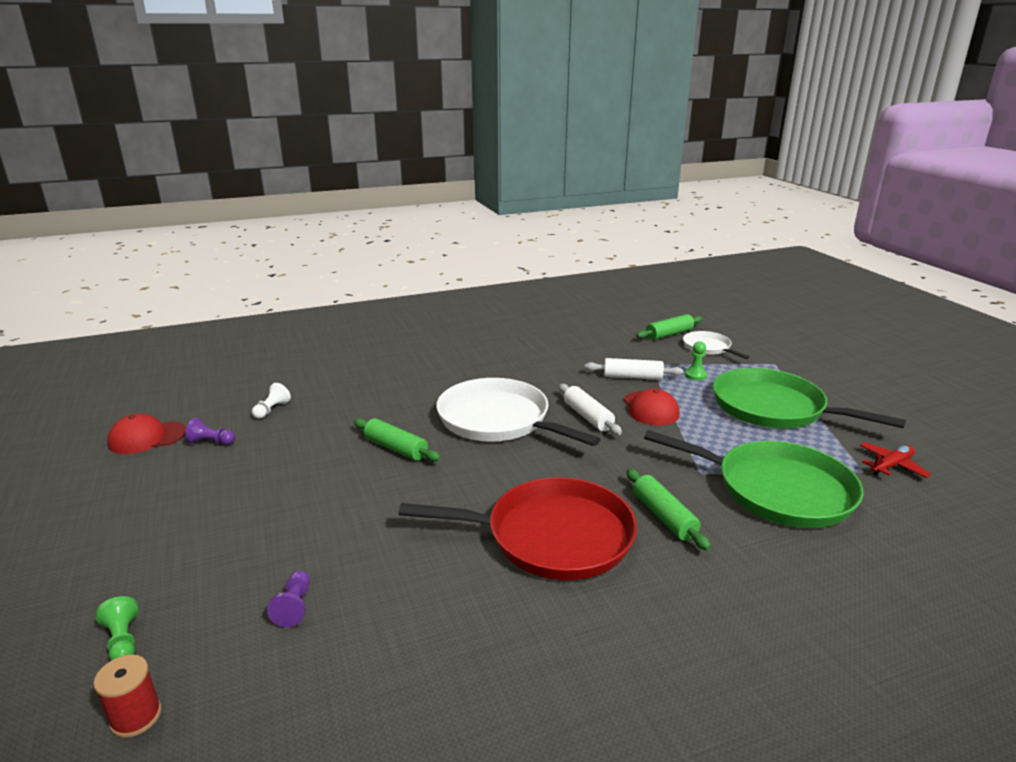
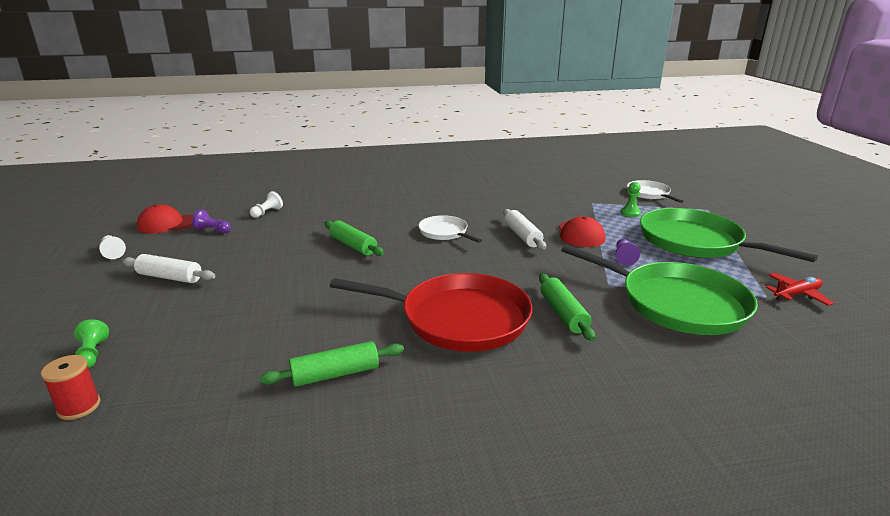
camera: 10 degrees right, 0 degrees up
purple pawn [267,571,310,627] -> purple pawn moved to [615,239,640,266]
white pan [436,378,600,446] -> white pan [418,215,482,243], size x0.52
white rolling pin [585,358,683,380] -> white rolling pin moved to [122,254,215,283]
green rolling pin [636,314,703,340] -> green rolling pin moved to [259,341,404,387]
none -> white pawn [99,235,126,259]

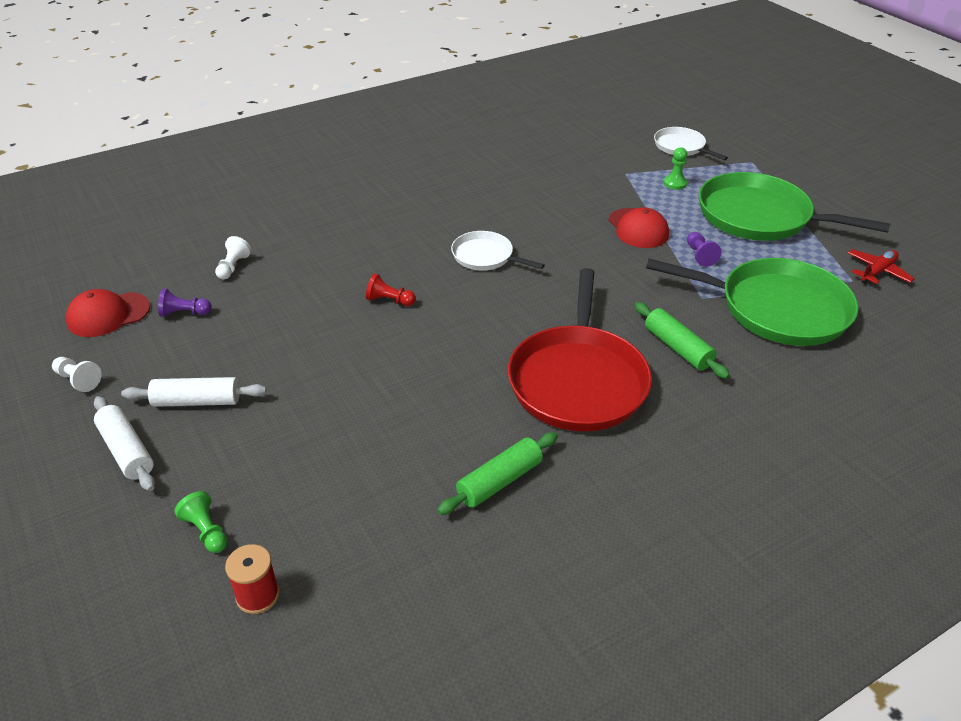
camera: 20 degrees left, 15 degrees up
green rolling pin [324,221,384,256] -> red pawn [366,273,416,306]
red pan [330,273,532,352] -> red pan turned 105 degrees clockwise [508,268,652,431]
white rolling pin [503,209,546,250] -> white rolling pin moved to [94,396,155,491]

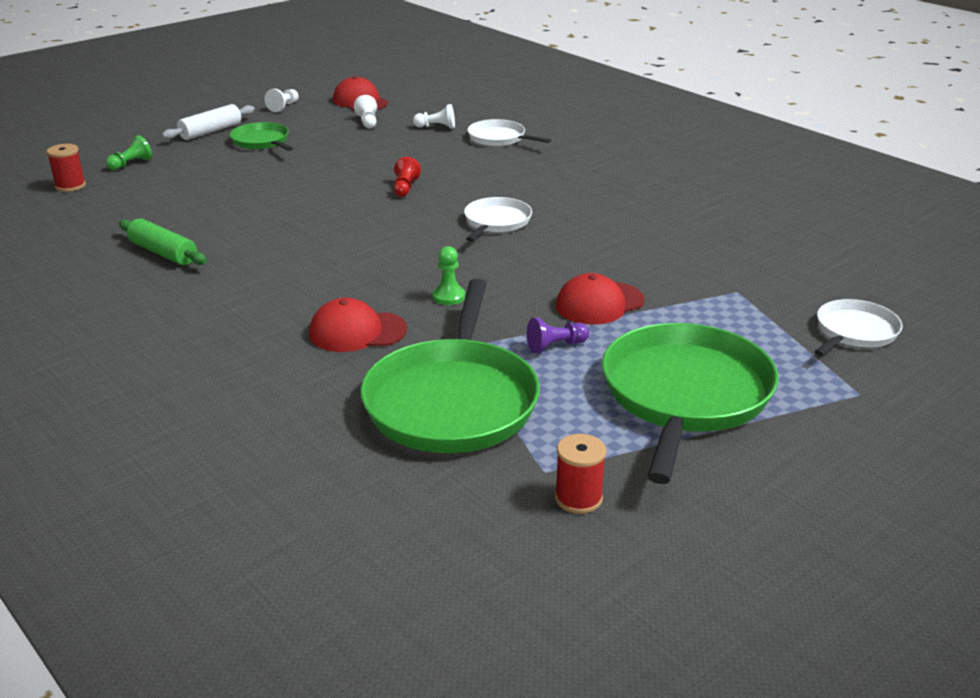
camera: 80 degrees right, 10 degrees down
white rolling pin [121,377,266,407] -> green pan [230,122,293,151]
purple pawn [158,288,212,317] -> white pawn [354,95,377,129]
red pan [508,268,652,431] -> none
green rolling pin [634,302,730,379] -> red cap [309,298,407,352]
green pawn [664,147,687,190] -> green pawn moved to [433,246,465,305]
red plane [848,249,915,284] -> red spool [555,434,606,514]
none -> white pan [468,119,551,146]

